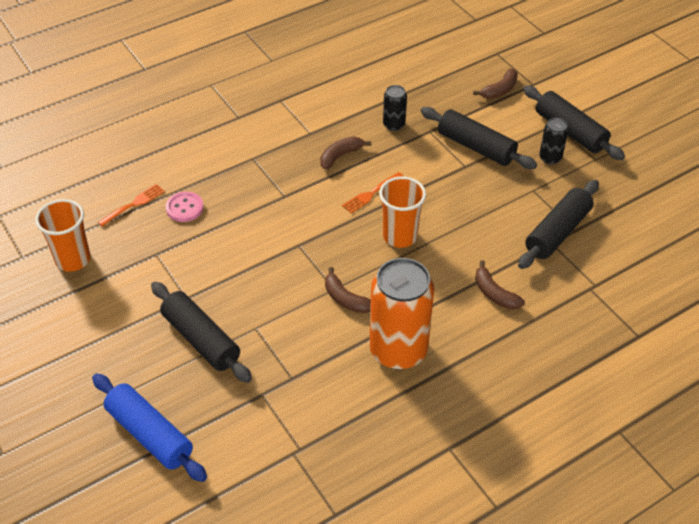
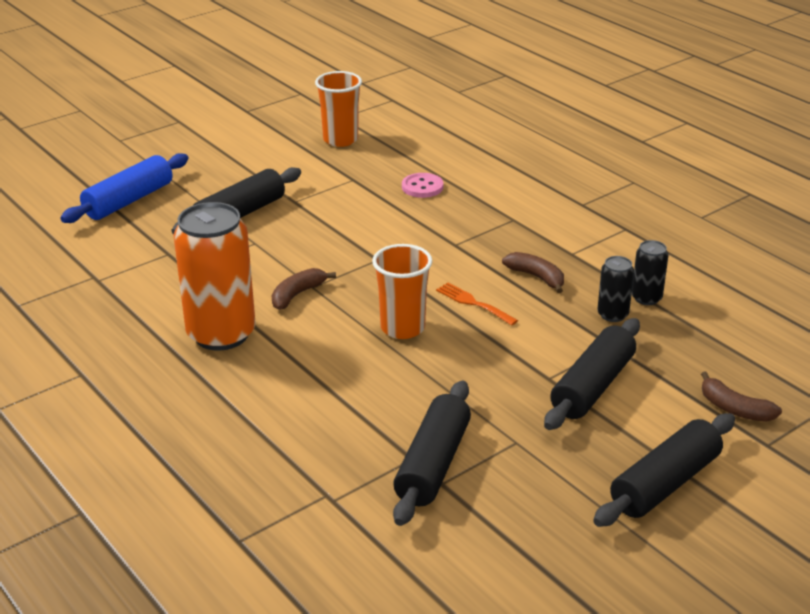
camera: 85 degrees right, 15 degrees down
orange fork [98,184,165,227] -> none
brown banana [475,260,525,309] -> none
black rolling pin [518,180,599,269] -> black rolling pin turned 75 degrees clockwise [393,381,471,526]
black can [539,118,568,164] -> black can moved to [632,240,668,305]

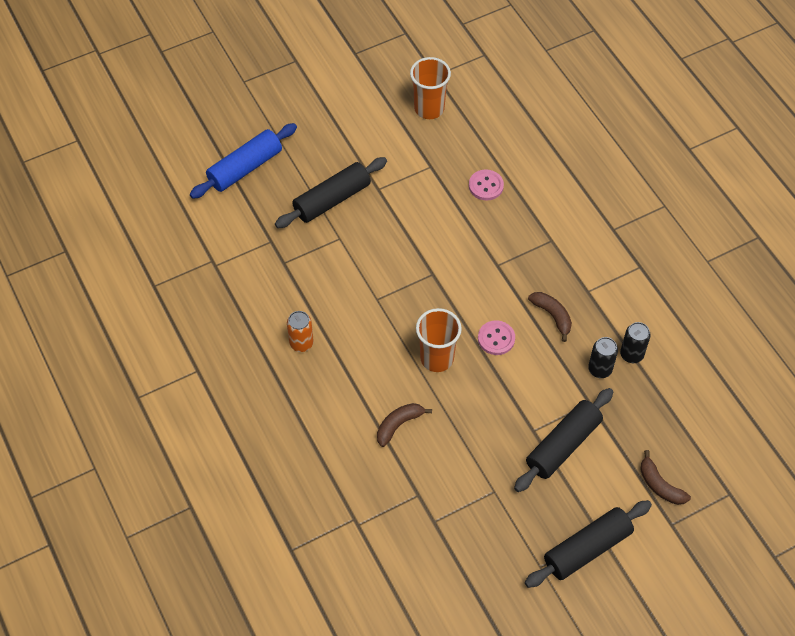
camera: 10 degrees right, 25 degrees up
orange can [173,202,256,351] -> orange can [287,311,314,352], size x0.46
brown banana [272,268,336,310] -> brown banana moved to [377,403,432,447]
black rolling pin [393,381,471,526] -> none
orange fork [436,282,518,326] -> pink button [478,320,515,355]

